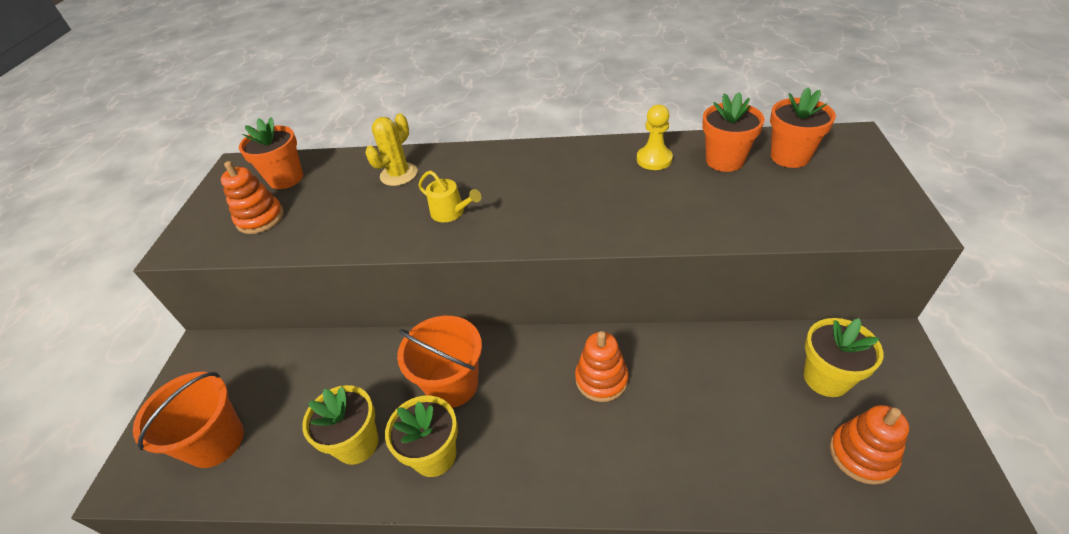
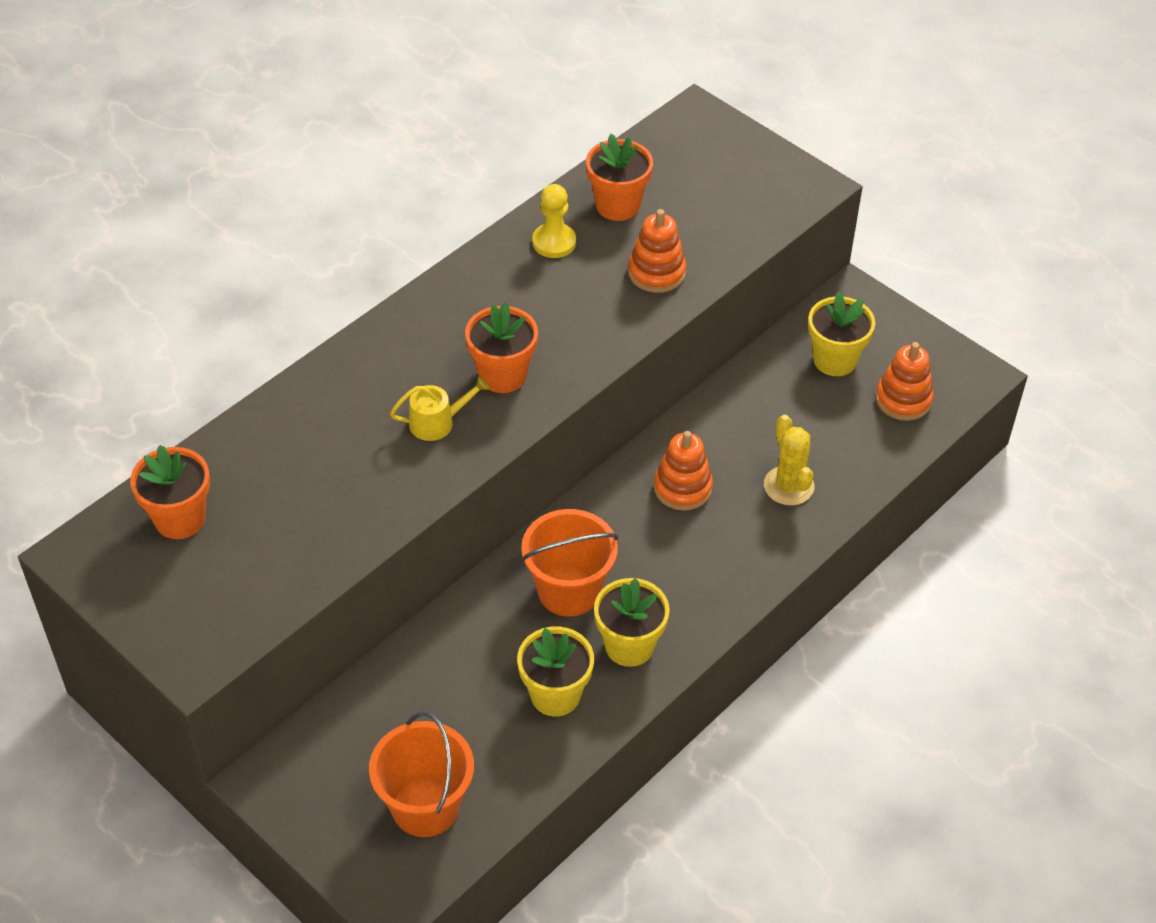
camera: 55 degrees left, 5 degrees up
orange stacking toy [221,161,284,234] -> orange stacking toy moved to [628,209,686,293]
yellow cactus [365,113,418,186] -> yellow cactus moved to [764,415,814,506]
orange flower pot [770,87,836,168] -> orange flower pot moved to [465,302,538,393]

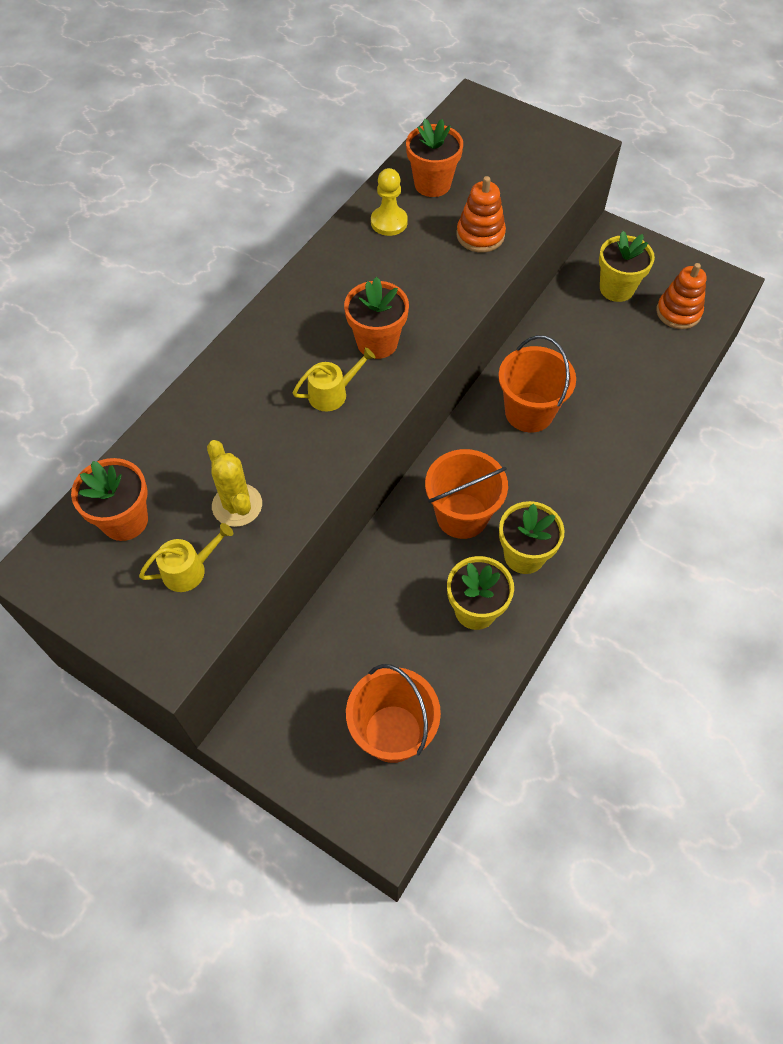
camera: 10 degrees left, 10 degrees up
orange stacking toy [654,431,713,511] -> orange bucket [498,335,576,432]
yellow cactus [764,415,814,506] -> yellow cactus moved to [207,440,262,527]
none -> yellow watering can [139,523,233,592]

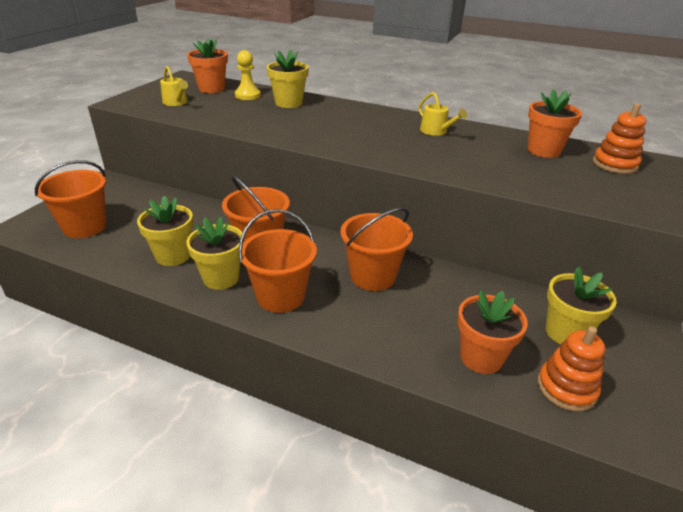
camera: 80 degrees right, 25 degrees down
yellow cactus [207,440,262,527] -> none
yellow watering can [293,347,375,411] -> yellow watering can moved to [418,92,467,136]
orange flower pot [344,277,409,359] -> orange flower pot moved to [457,290,528,374]
yellow pawn [371,168,408,236] -> yellow pawn moved to [235,50,261,100]
orange stacking toy [457,176,506,253] -> orange stacking toy moved to [593,103,646,174]
none -> orange bucket [238,209,317,313]
none -> yellow flower pot [267,49,309,108]

